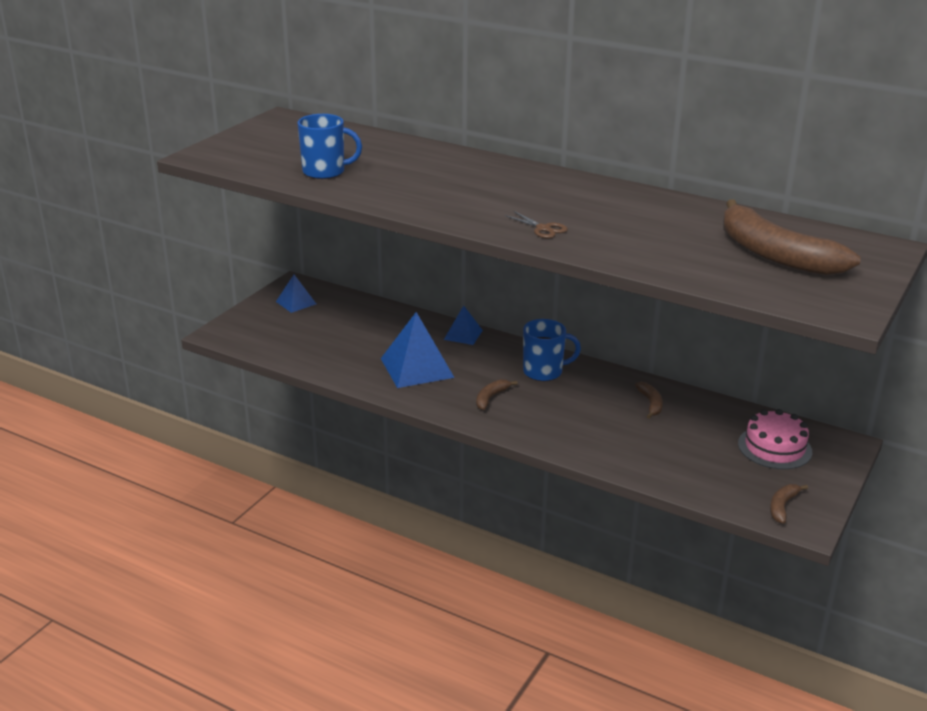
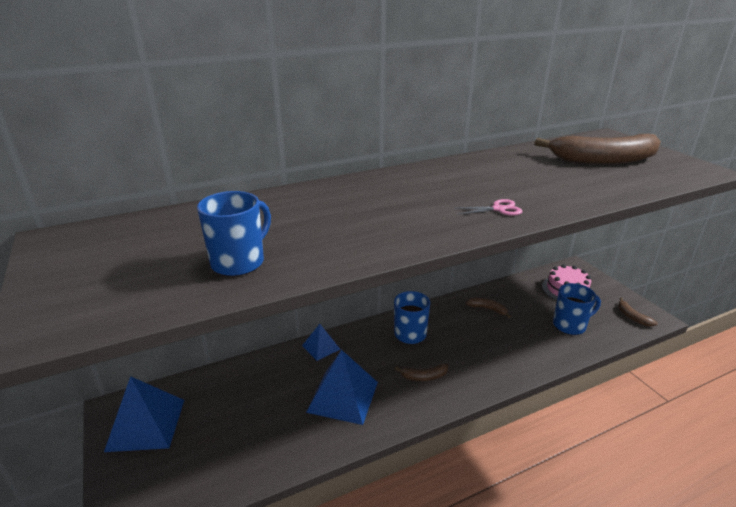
camera: 55 degrees left, 0 degrees up
blue pyramid [276,275,316,313] -> blue pyramid [104,376,184,452], size x1.81
brown banana [476,379,518,410] -> brown banana turned 75 degrees counterclockwise [395,364,448,381]
brown scissors [505,211,568,239] -> pink scissors [456,199,522,215]
none -> blue mug [553,283,601,335]

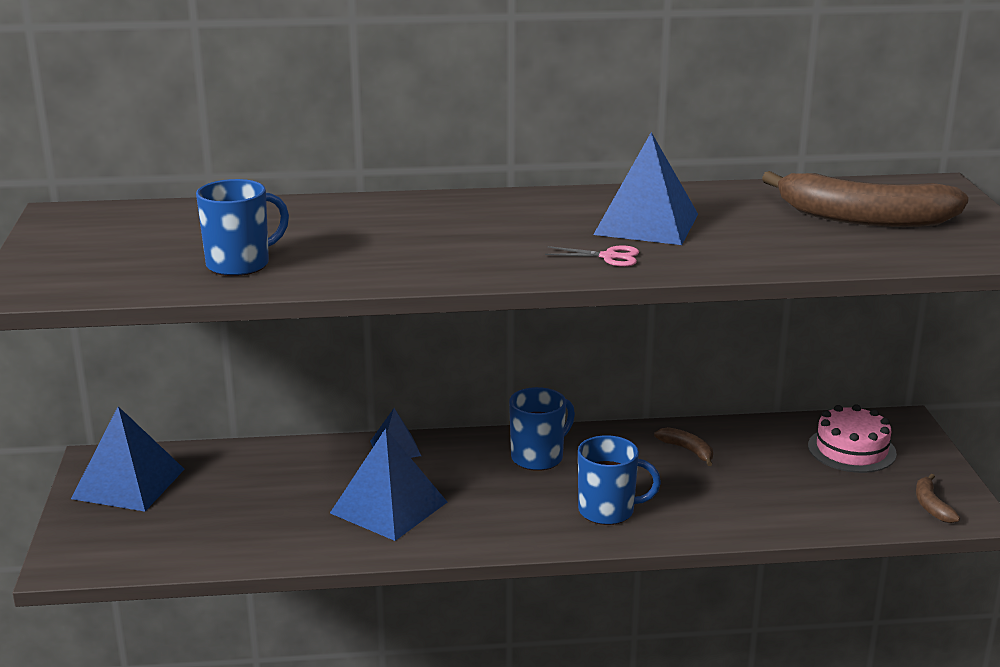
camera: 20 degrees right, 5 degrees down
brown banana [395,364,448,381] -> none
blue mug [553,283,601,335] -> blue mug moved to [578,435,661,525]
none -> blue pyramid [593,132,698,245]

